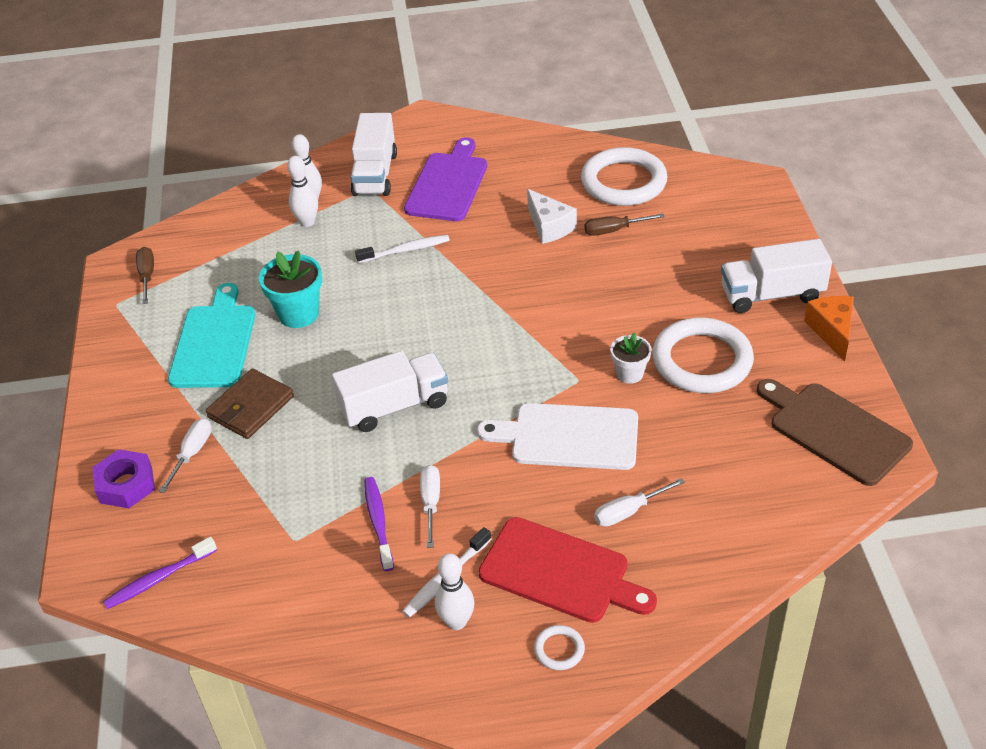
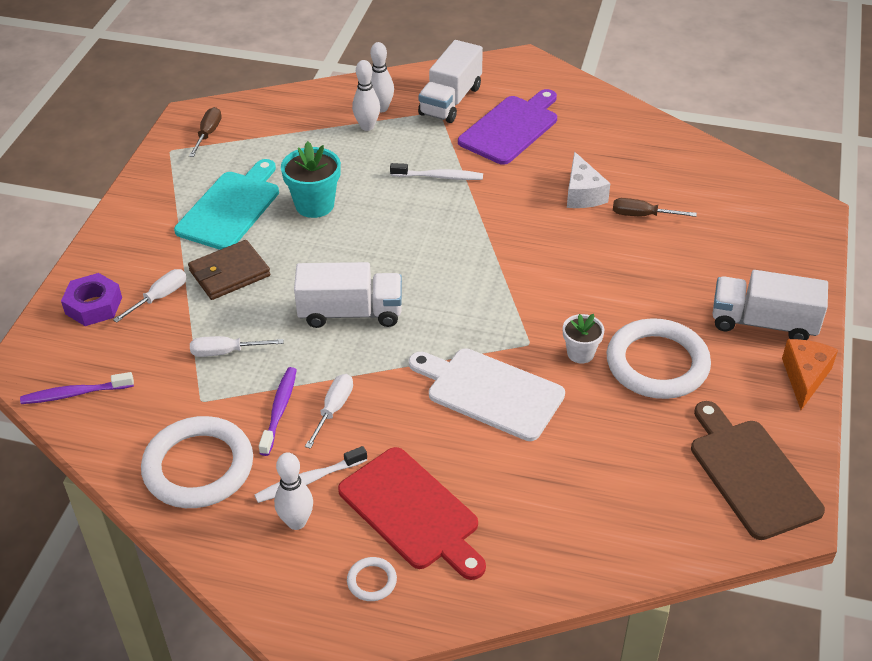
camera: 20 degrees right, 0 degrees up
white ring [581,147,668,206] -> white ring moved to [141,416,253,508]
white screwdriver [594,478,685,527] -> white screwdriver moved to [190,336,283,357]

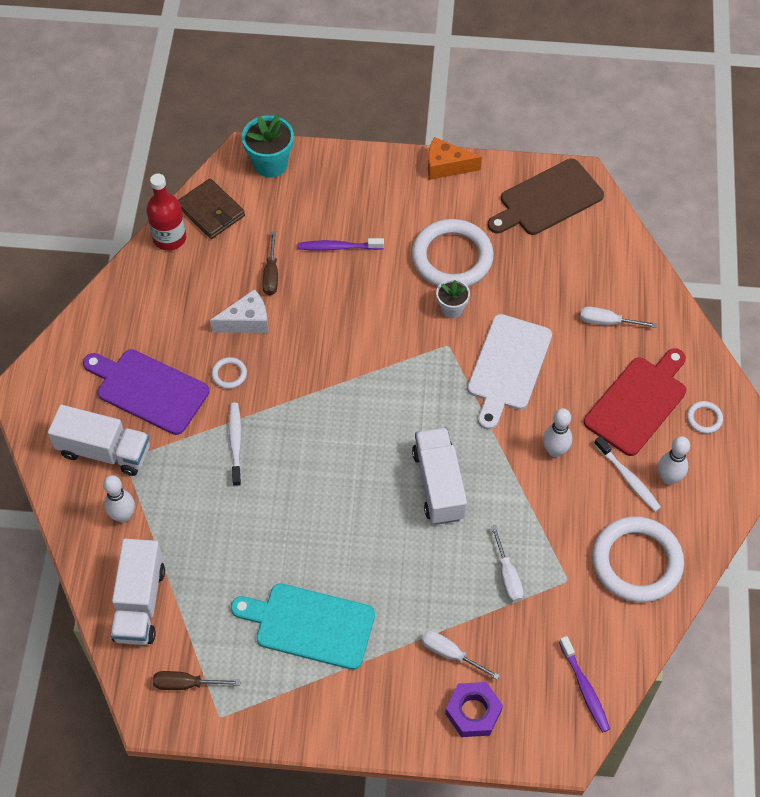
camera: 100 degrees left, 15 degrees up
brown wallet [188,240,270,300] -> brown wallet moved to [178,178,245,239]
purple toothbrush [259,367,297,456] -> purple toothbrush moved to [298,238,384,251]
turquoise flower pot [281,141,341,218] -> turquoise flower pot moved to [242,115,294,178]
white screwdriver [305,374,353,449] -> white screwdriver moved to [580,306,657,328]
white bowling pin [352,60,380,131] -> white bowling pin moved to [543,408,572,457]
white truck [713,270,828,340] -> white truck moved to [110,539,165,645]
none -> red bottle [146,174,186,251]
none -> white ring [211,357,247,389]

